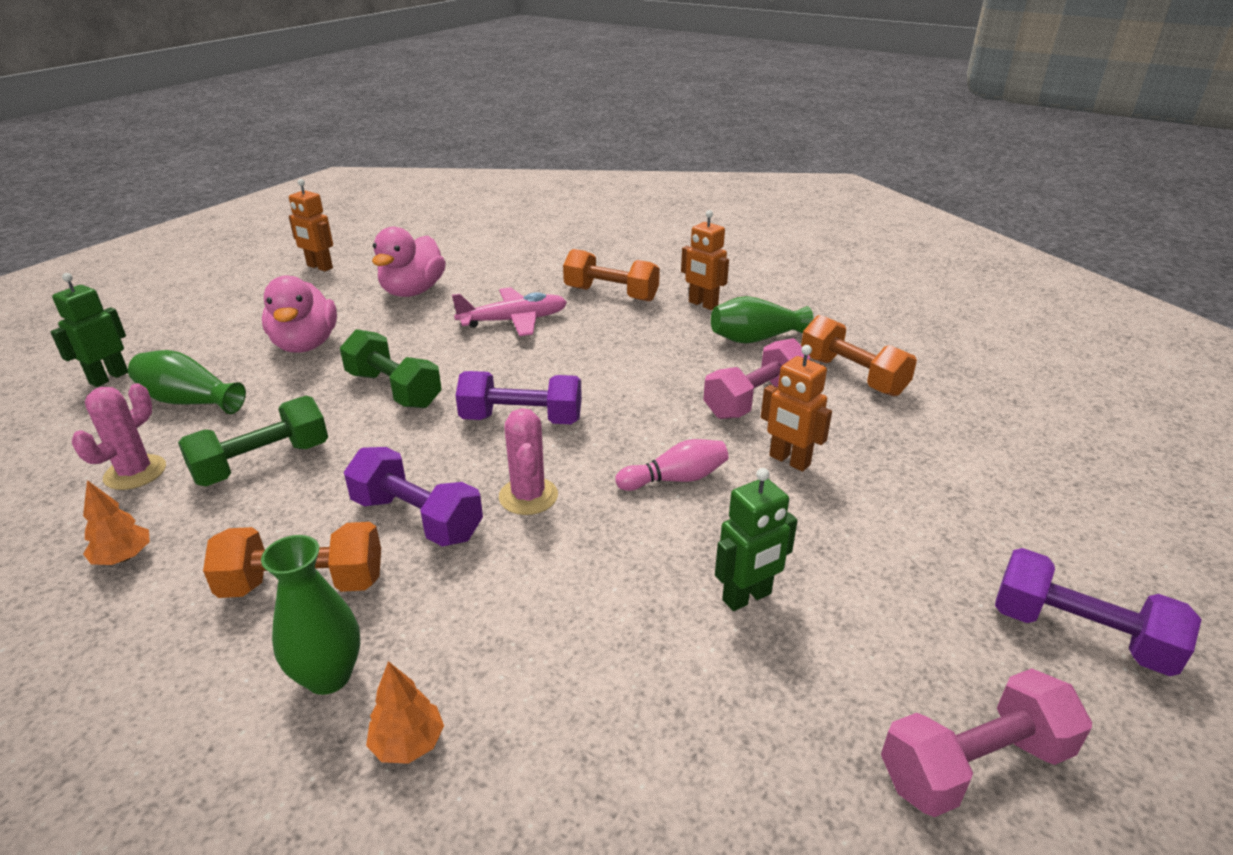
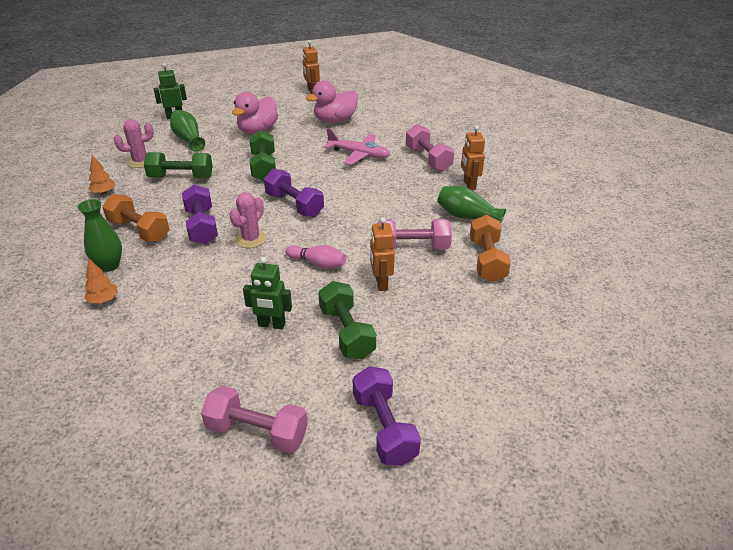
camera: 40 degrees right, 5 degrees up
orange dumbbell [563,249,660,302] -> pink dumbbell [406,124,454,172]
none -> green dumbbell [318,281,376,360]

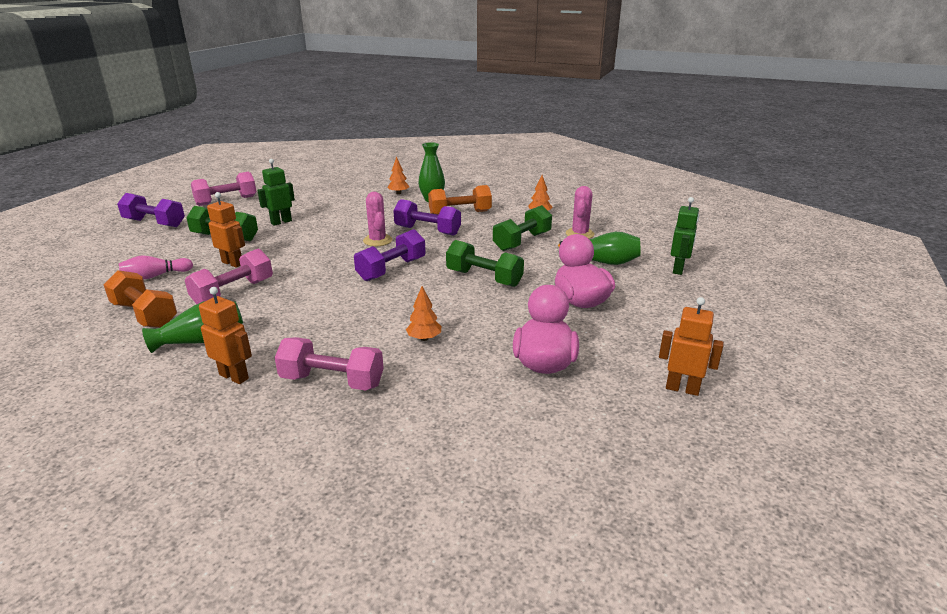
camera: 130 degrees right, 10 degrees down
purple dumbbell [264,169,324,217] -> purple dumbbell turned 45 degrees counterclockwise [354,229,426,281]
pink bowling pin [286,245,346,269] -> pink bowling pin moved to [119,256,193,279]
pink plane [324,128,390,165] -> orange tree [406,286,441,341]

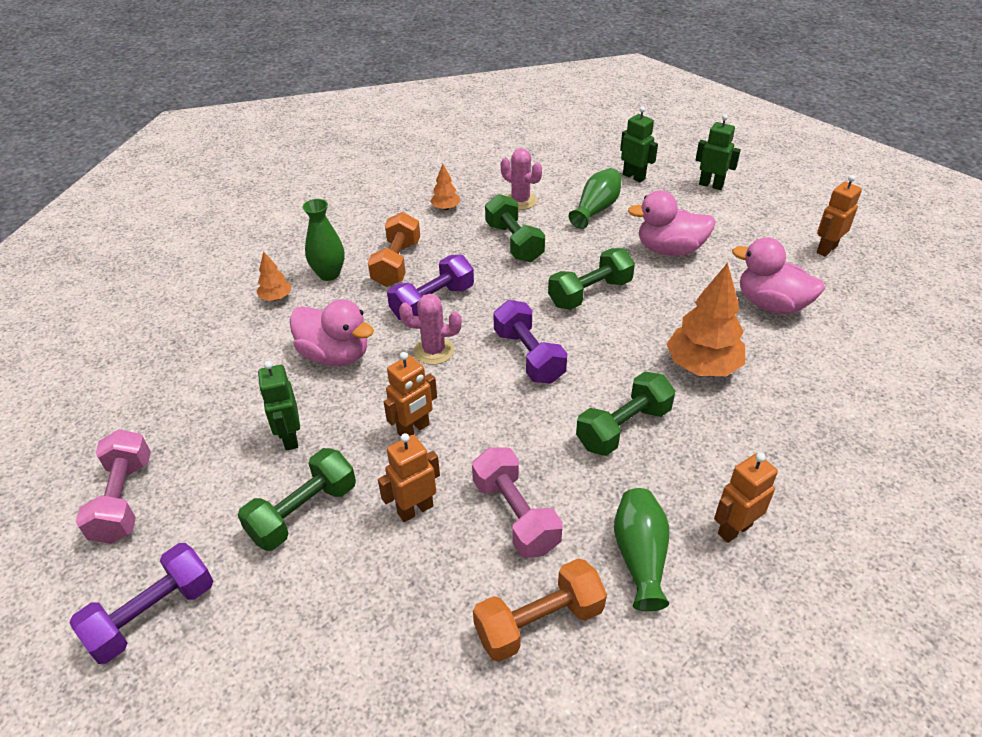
camera: 65 degrees left, 15 degrees up
pink bowling pin [119,256,193,279] -> none
pink dumbbell [275,337,384,391] -> none
orange tree [406,286,441,341] -> orange tree [667,263,745,376], size x2.02
none -> pink duck [290,299,374,366]
none -> orange robot [384,352,437,437]
none -> green dumbbell [576,372,675,456]
none -> green robot [696,114,741,190]

